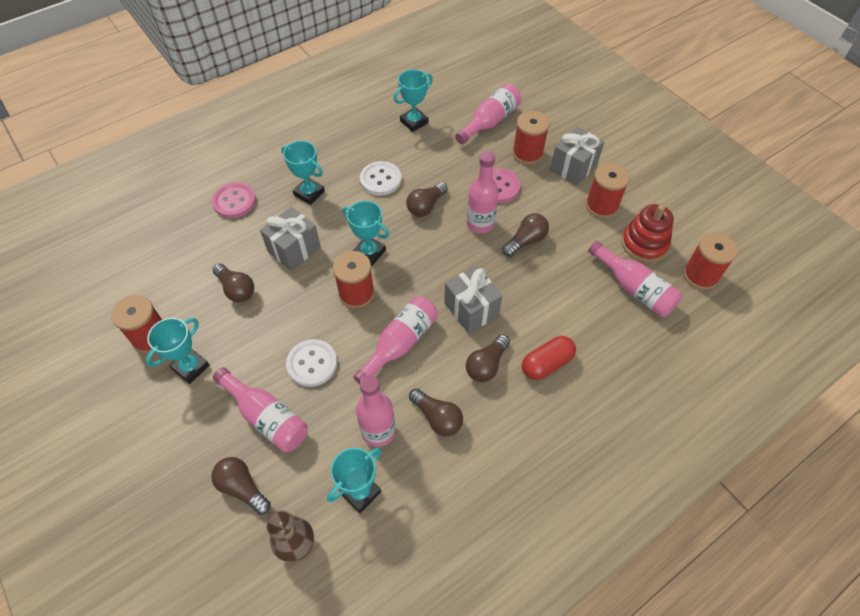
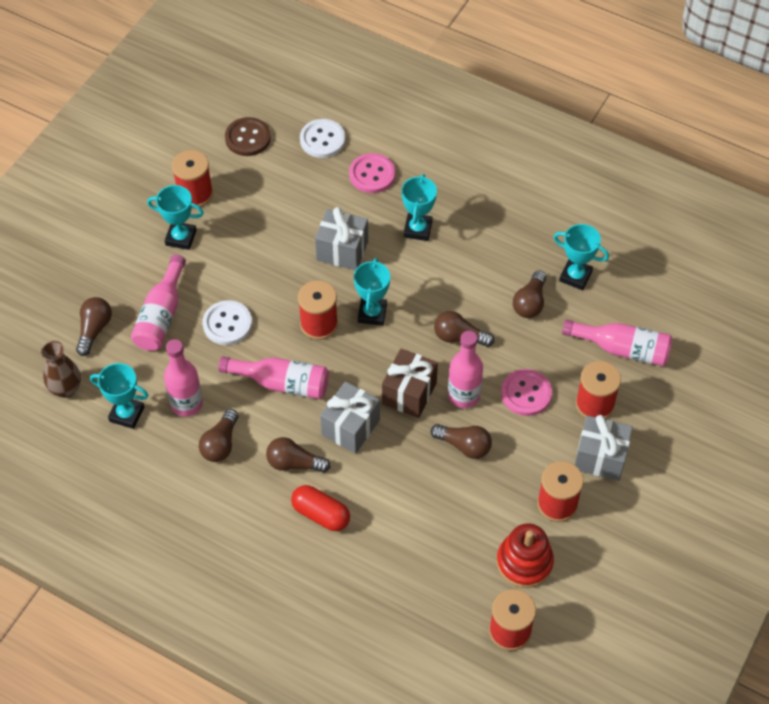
camera: 65 degrees right, 0 degrees up
brown light bulb [213,263,254,302] -> brown light bulb moved to [513,270,546,318]
white button [360,161,402,196] -> white button moved to [300,119,346,158]
pink bottle [588,241,682,317] -> none
none -> brown button [225,117,271,156]
none -> brown gift [382,348,438,418]

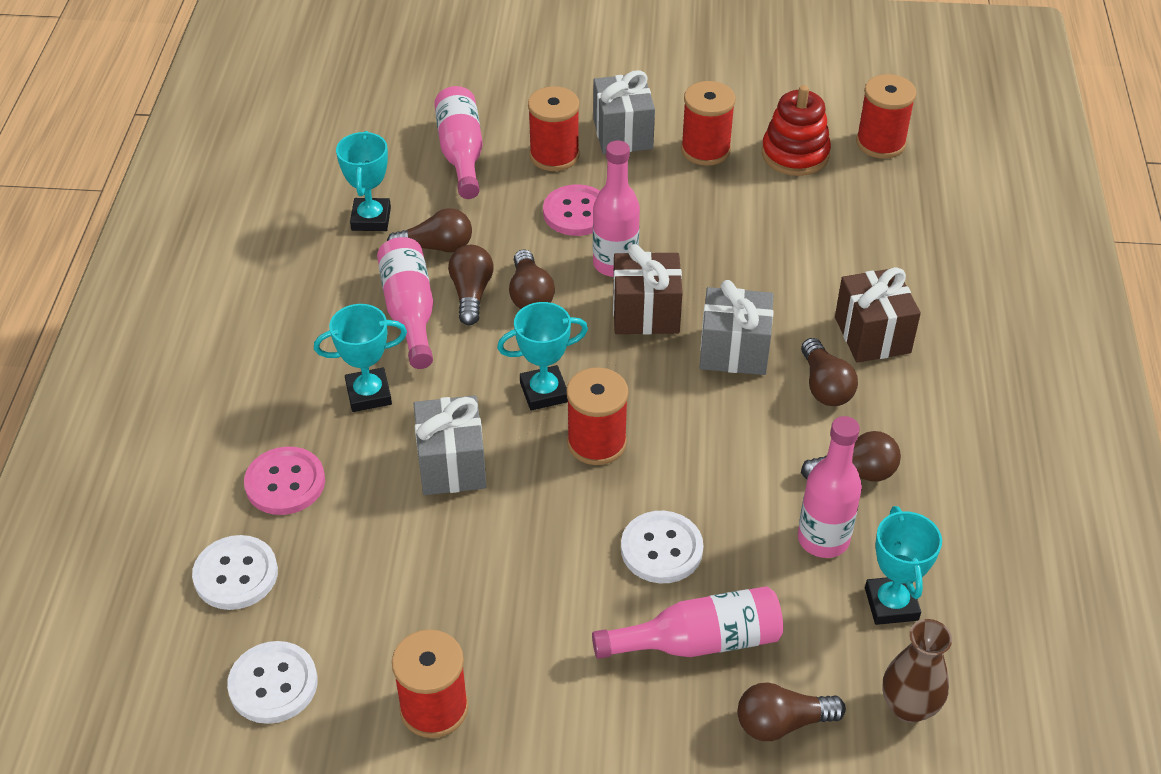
camera: 115 degrees left, 10 degrees down
turquoise trophy [147,185,204,250] -> none
pink bottle [218,356,329,399] -> pink bottle moved to [377,237,433,369]
brown button [225,117,271,156] -> white button [227,641,318,724]
red capsule [291,485,350,531] -> brown gift [835,267,921,363]
brown light bulb [431,424,492,459] -> brown light bulb moved to [448,245,494,325]

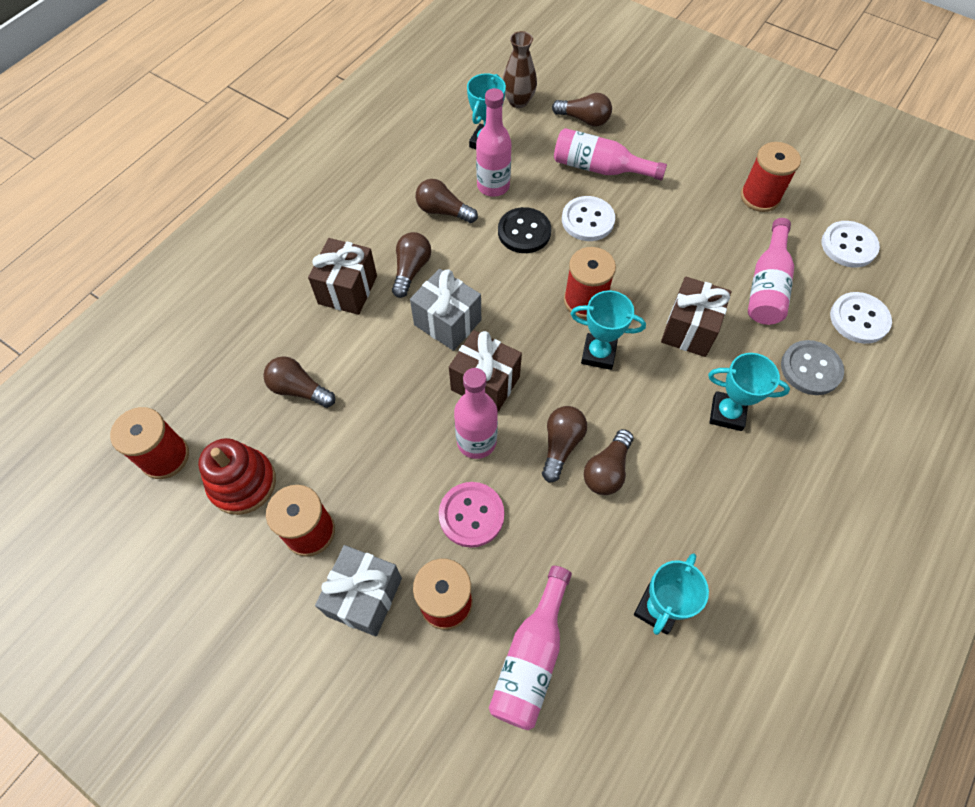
camera: 150 degrees left, 15 degrees up
pink button [244,447,325,515] -> grey button [781,340,844,395]
pink bottle [377,237,433,369] -> pink bottle moved to [748,218,794,325]
brown light bulb [387,208,472,252] -> brown light bulb moved to [263,356,335,408]
grey gift [414,395,486,495] -> brown gift [661,277,731,357]
none -> black button [498,207,551,253]

